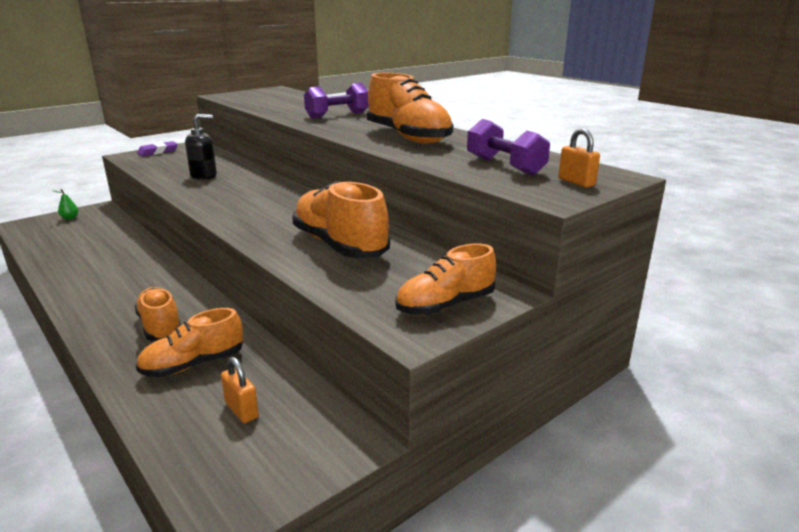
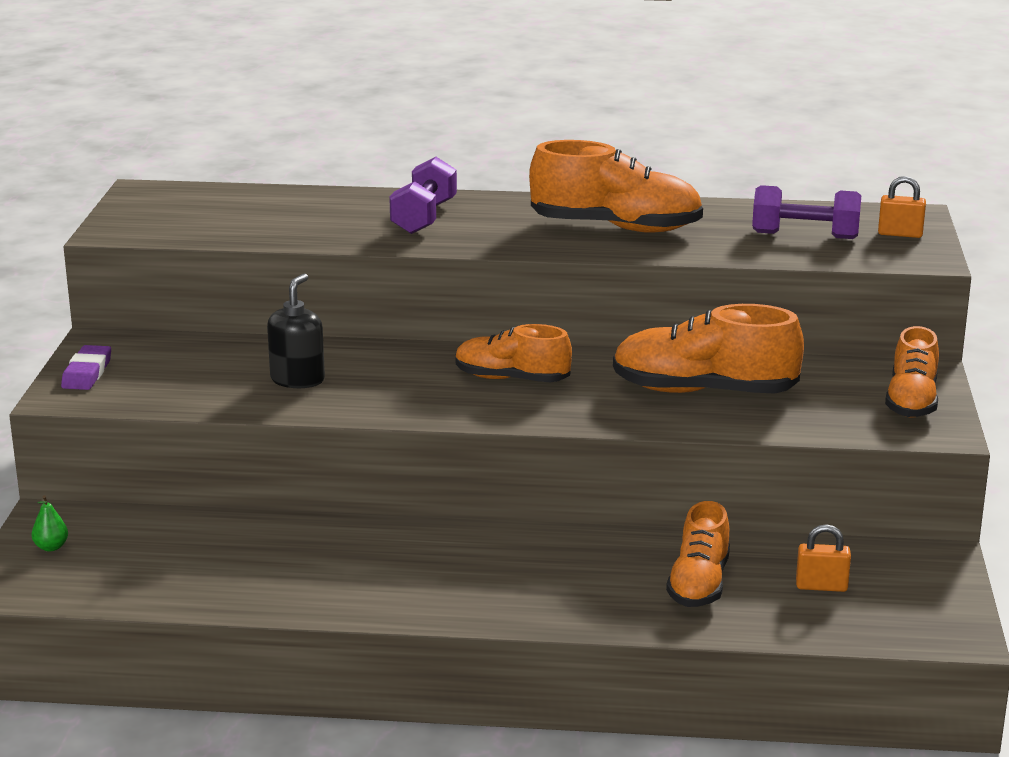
camera: 45 degrees left, 0 degrees up
orange shoe [134,287,181,341] -> orange shoe moved to [456,324,572,382]

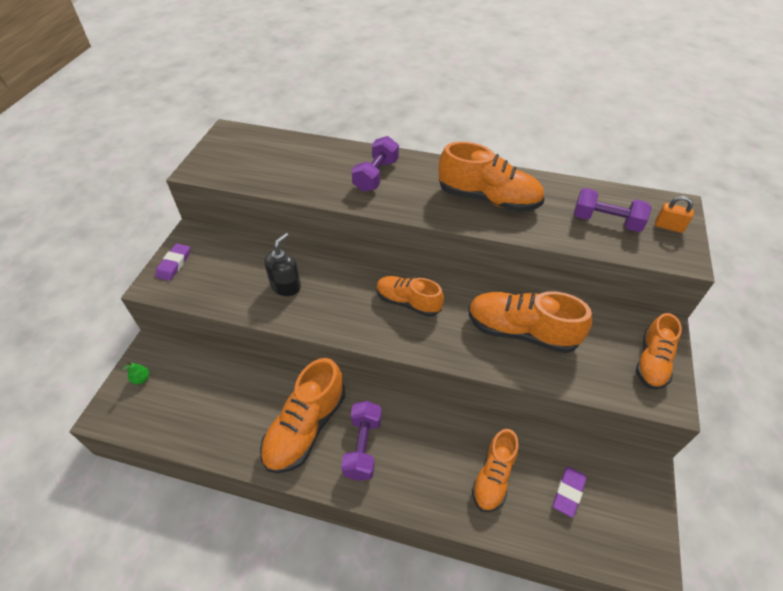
camera: 10 degrees right, 25 degrees up
orange padlock [796,524,851,592] -> purple eraser [553,466,587,518]
none -> orange shoe [260,358,345,473]
none -> purple dumbbell [341,401,382,481]

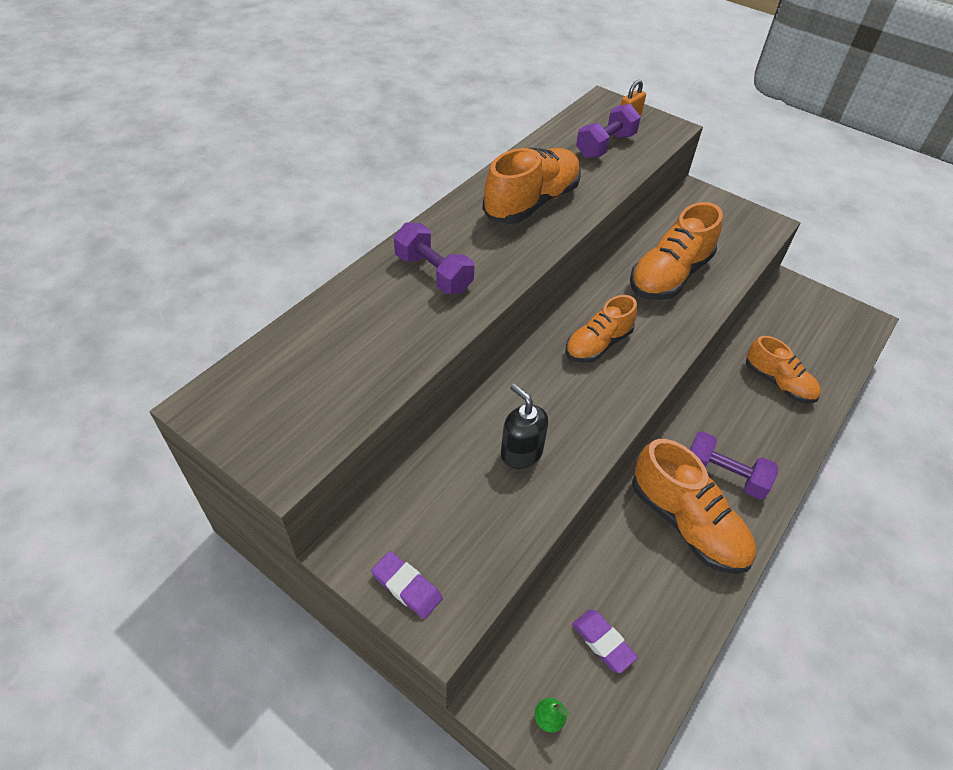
camera: 70 degrees left, 0 degrees up
purple eraser [553,466,587,518] -> purple eraser moved to [572,609,638,674]
orange shoe [636,313,682,389] -> none

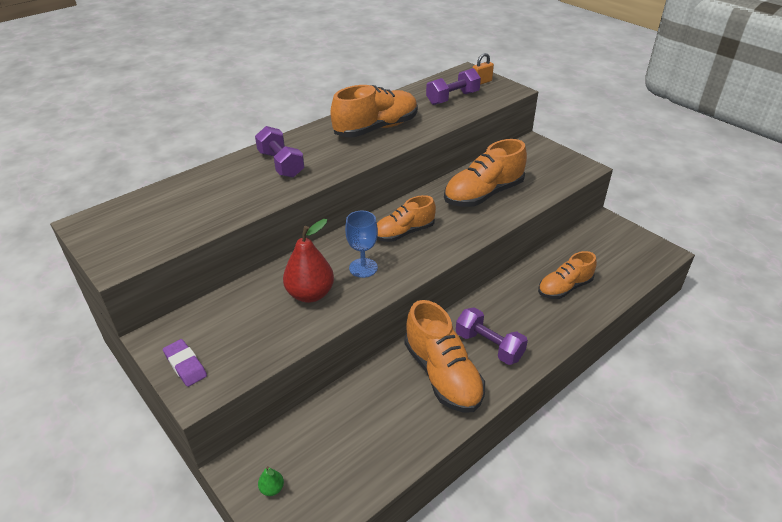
camera: 15 degrees right, 10 degrees down
black soap dispenser [501,384,548,469] -> red pear [283,219,334,303]
purple eraser [572,609,638,674] -> none
orange shoe [746,336,821,403] -> orange shoe turned 90 degrees clockwise [538,251,597,299]
none -> blue goblet [345,211,378,278]

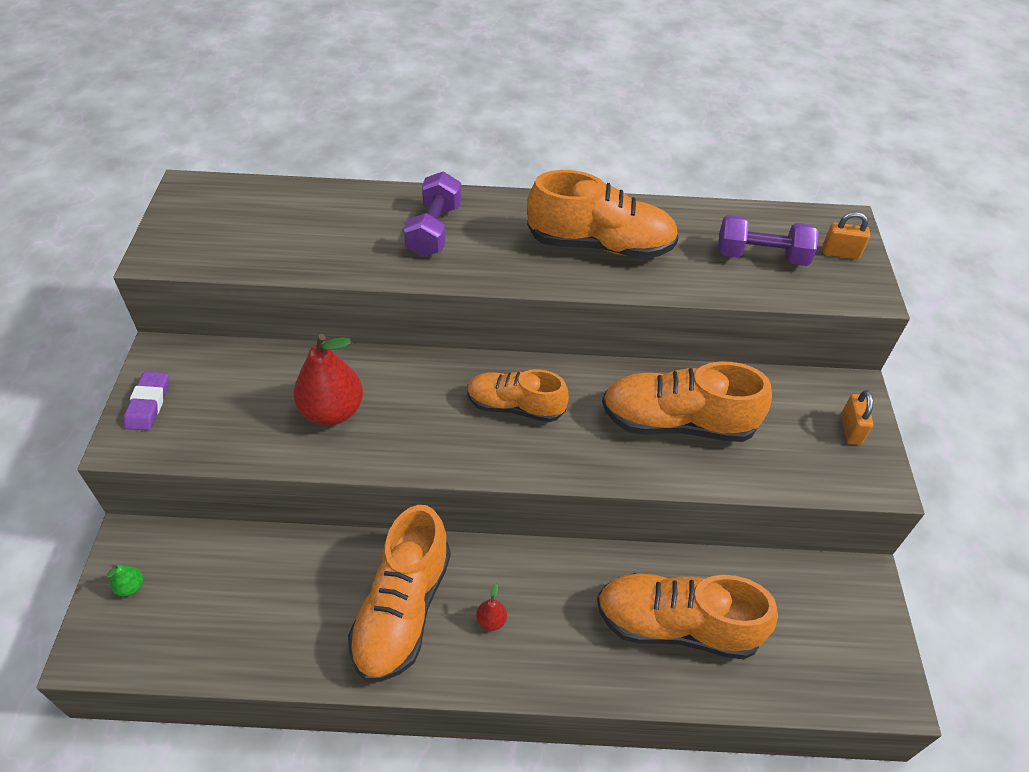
camera: 40 degrees right, 10 degrees up
blue goblet [345,211,378,278] -> none
purple dumbbell [456,307,528,365] -> red pear [476,584,507,631]
orange shoe [538,251,597,299] -> orange shoe [597,573,778,660], size x1.53
none -> orange padlock [841,390,873,445]

